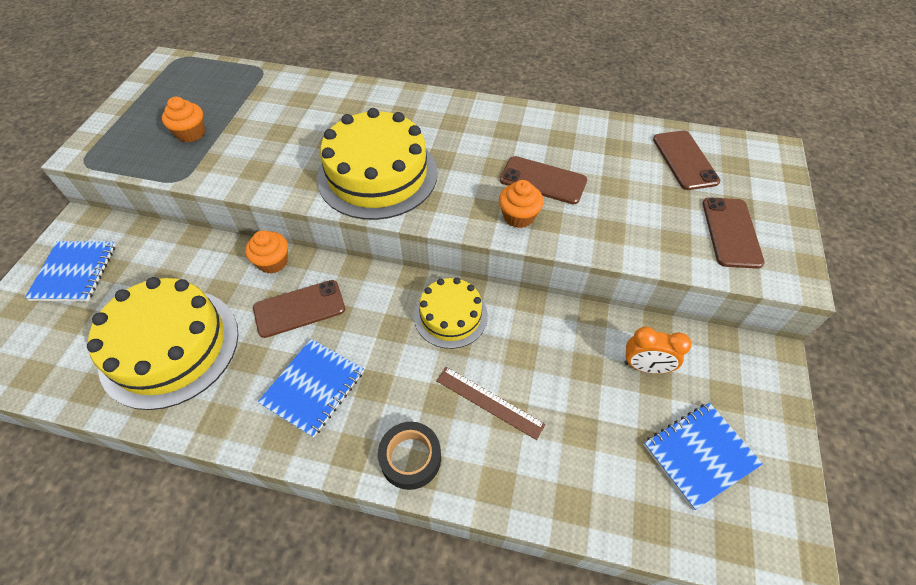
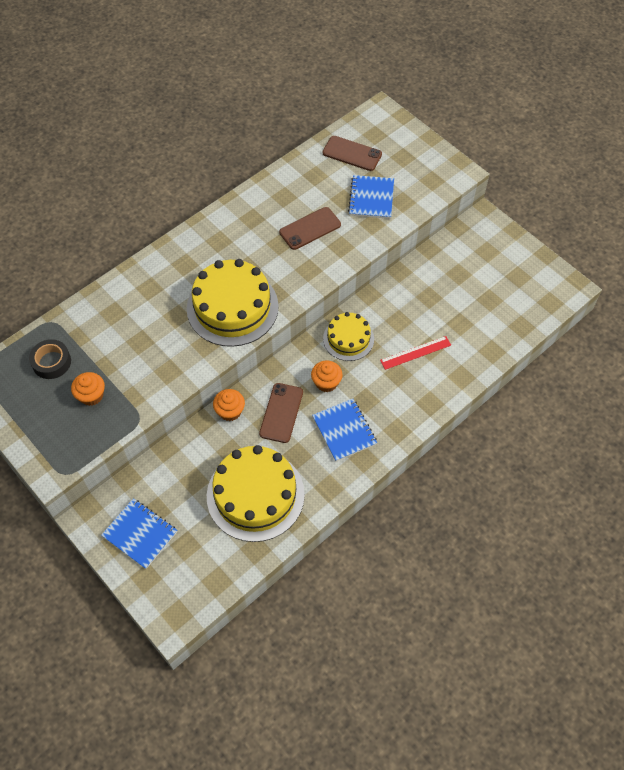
camera: 55 degrees left, 5 degrees up
black tape [378,422,441,490] -> black tape moved to [29,339,71,379]
brown ruler [436,367,546,440] -> red ruler [380,336,451,370]
orange cupcake [499,180,544,228] -> orange cupcake moved to [311,360,343,392]
orange clock [624,327,692,374] -> none
blue notebook [644,403,763,510] -> blue notebook moved to [348,175,394,219]
brown phone [703,197,765,269] -> none

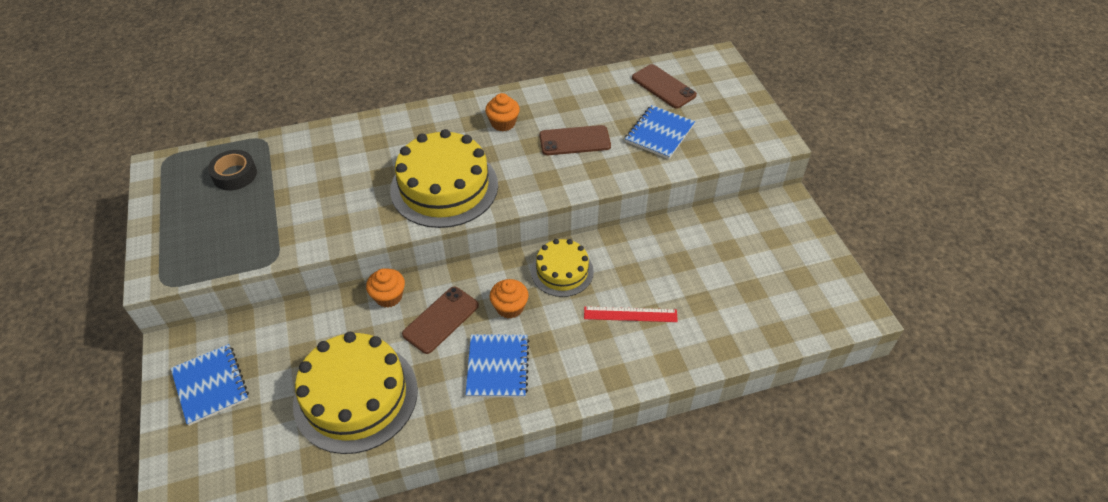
camera: 25 degrees right, 10 degrees down
orange cupcake [71,372,105,406] -> orange cupcake moved to [485,93,520,132]

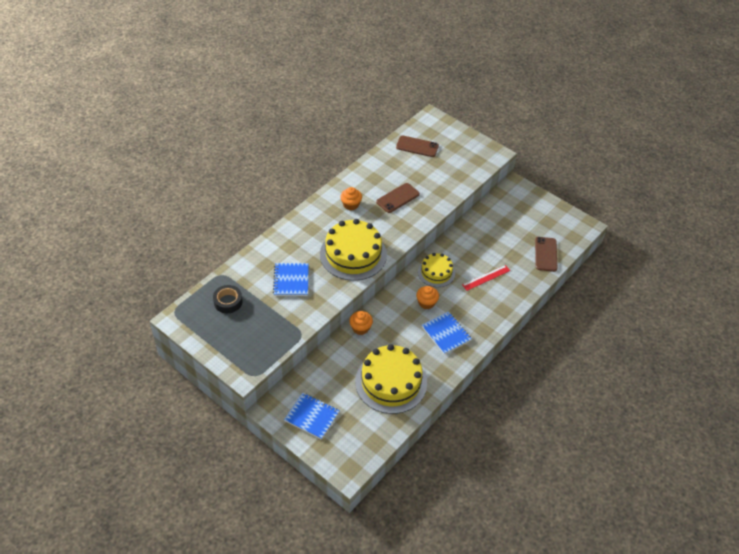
camera: 35 degrees left, 0 degrees up
brown phone [402,287,479,354] -> brown phone moved to [535,237,557,272]
blue notebook [625,105,695,159] -> blue notebook moved to [273,263,309,296]

